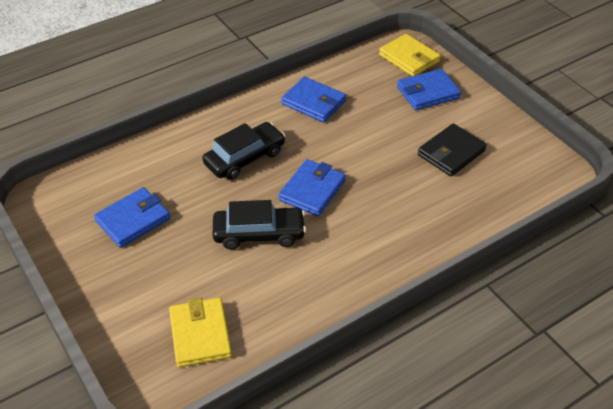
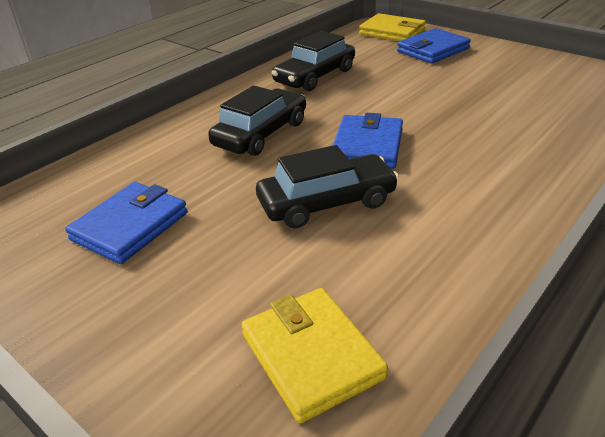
camera: 15 degrees left, 10 degrees down
blue wallet [281,77,346,123] -> black car [271,31,355,91]
black wallet [418,123,487,176] -> none

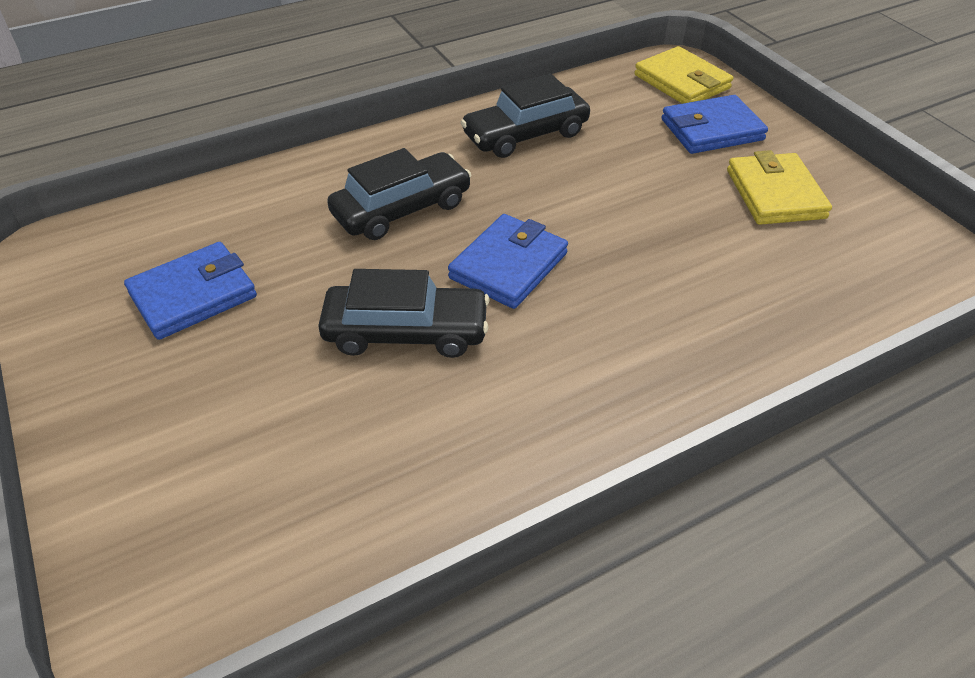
camera: 20 degrees right, 10 degrees up
yellow wallet [241,288,388,423] -> yellow wallet moved to [727,150,832,225]

